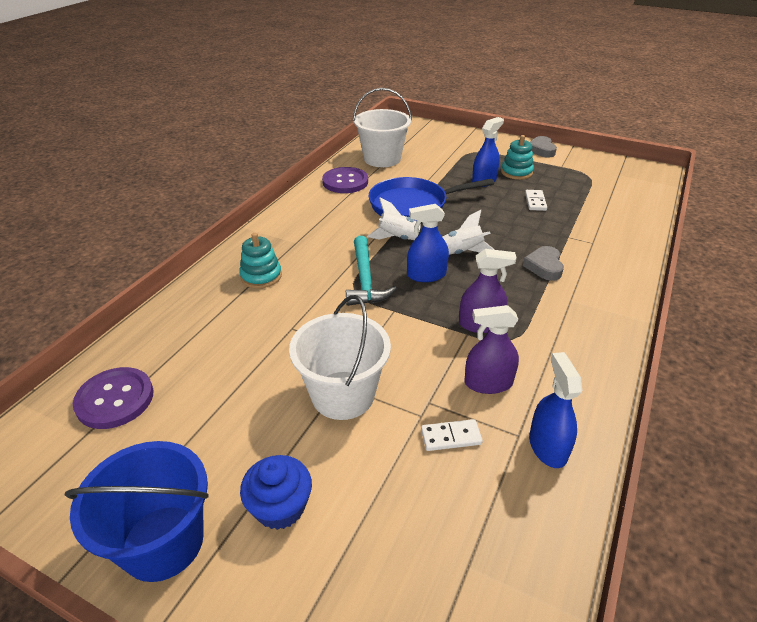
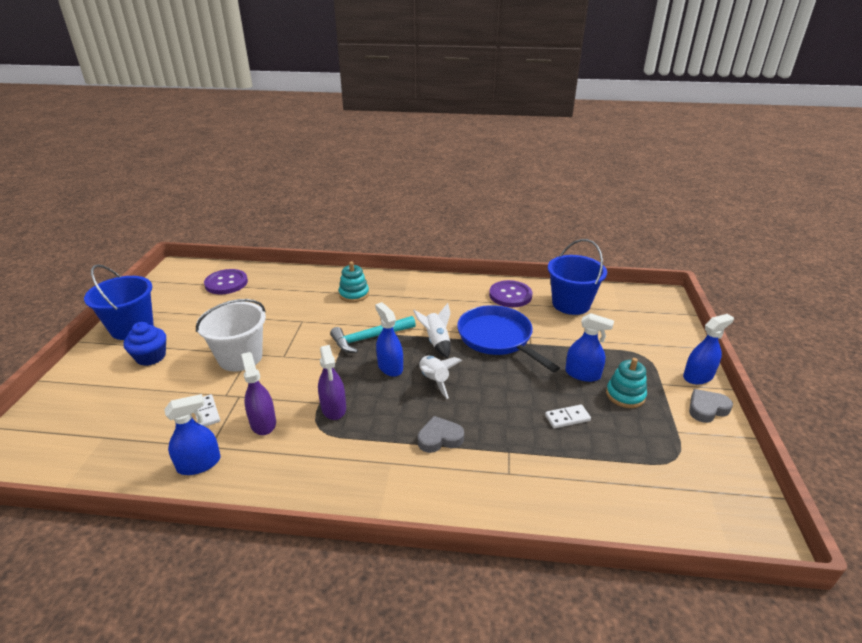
camera: 70 degrees right, 5 degrees down
white bucket [353,88,412,167] -> blue bucket [548,239,607,315]
none -> blue spray bottle [683,314,734,384]

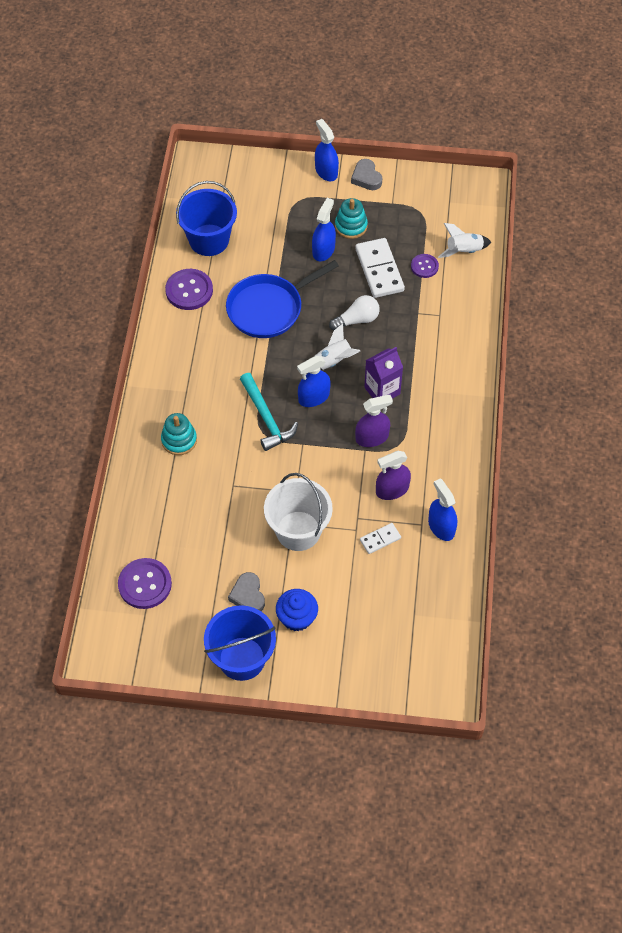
camera: 90 degrees left, 25 degrees up
white rocket [413,303,451,358] -> white rocket moved to [438,223,491,258]
grey heart [418,416,464,453] -> grey heart moved to [228,572,265,611]
white domino [545,404,591,428] -> white domino [355,238,405,298], size x1.93
none -> white light bulb [329,295,380,330]
none -> purple carton [364,347,403,399]
none -> purple button [411,254,439,278]

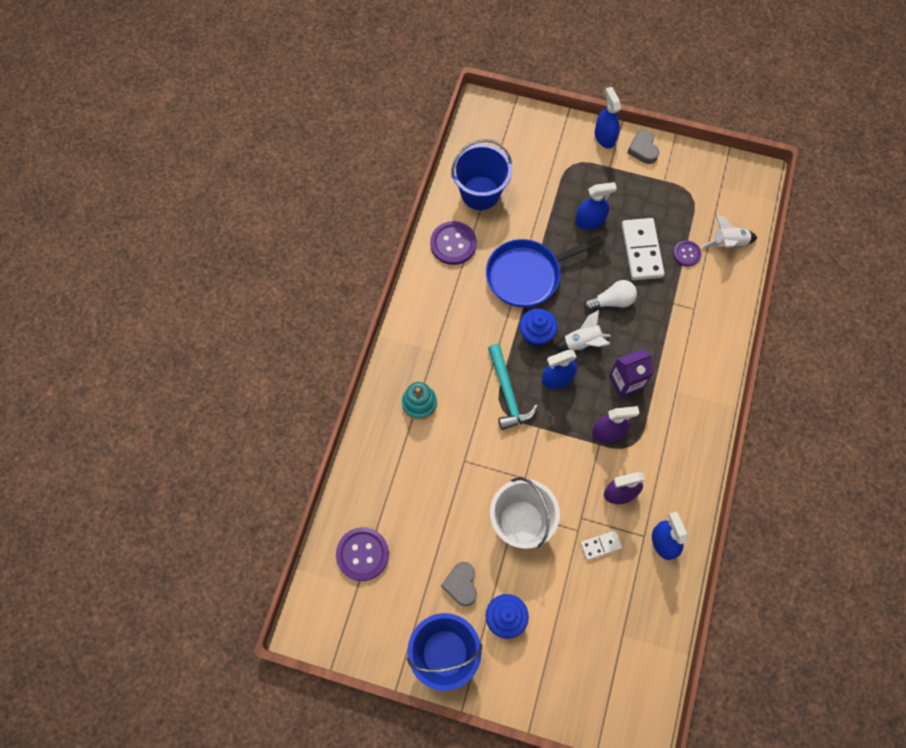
camera: 10 degrees right, 10 degrees up
blue spray bottle [312,198,336,261] -> blue spray bottle turned 45 degrees clockwise [575,182,617,230]
turquoise stacking toy [335,198,368,239] -> none
none -> blue cupcake [519,308,558,347]

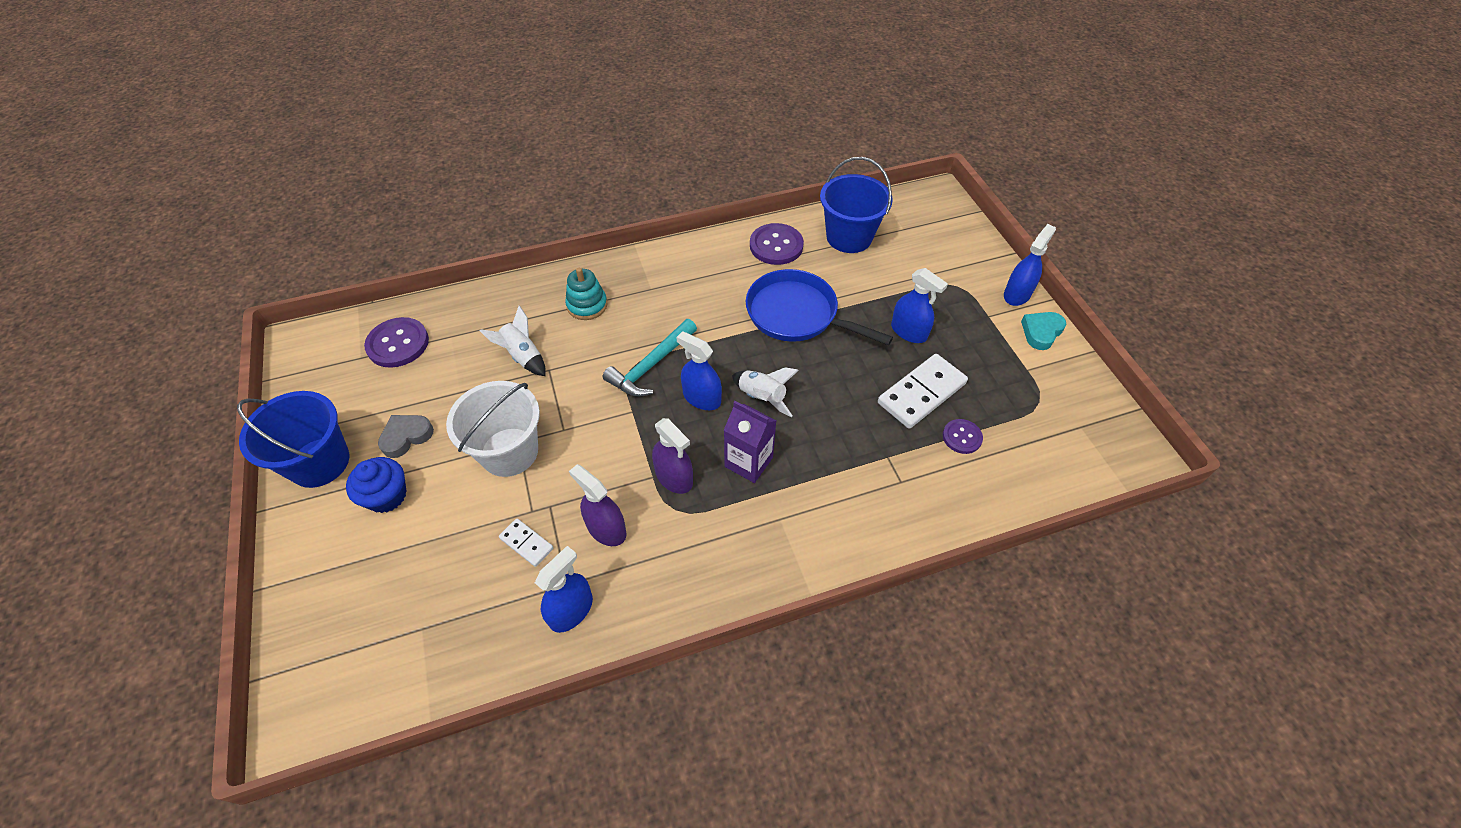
camera: 55 degrees right, 15 degrees down
blue cupcake [519,308,558,347] -> none
white light bulb [584,280,637,311] -> none
grey heart [627,130,659,164] -> turquoise heart [1021,312,1066,350]
white rocket [702,215,757,247] -> white rocket moved to [480,305,546,376]

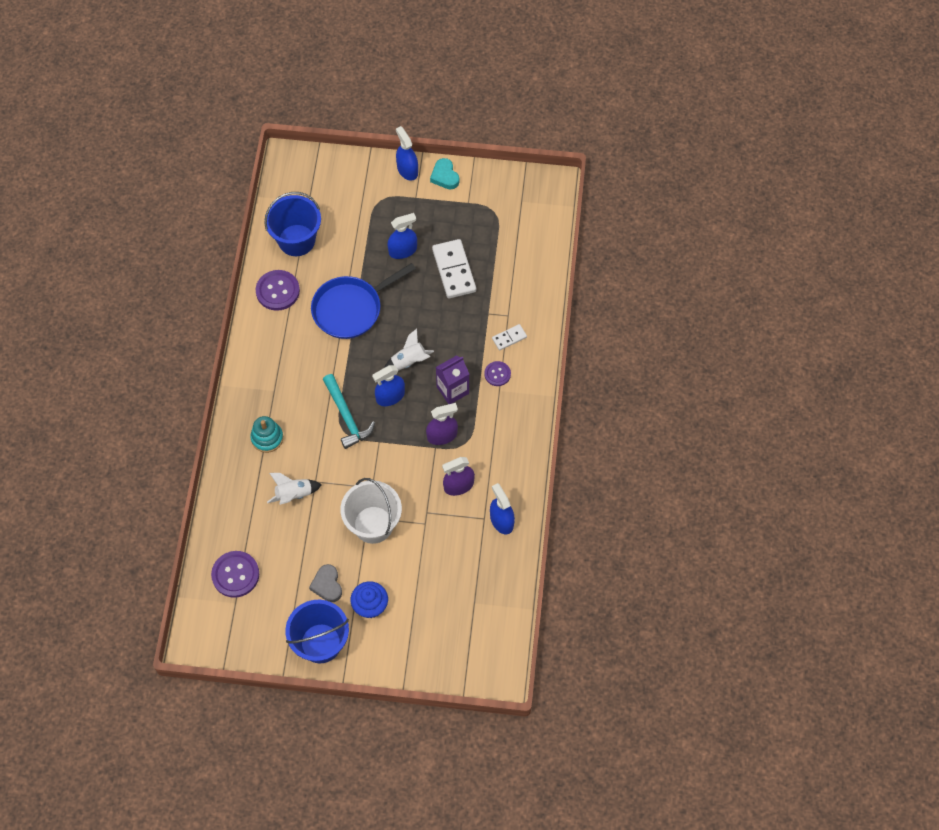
camera: 65 degrees left, 10 degrees up
white domino [499,518,553,567] -> white domino moved to [492,324,527,350]
purple button [943,419,983,454] -> purple button moved to [484,361,511,386]

